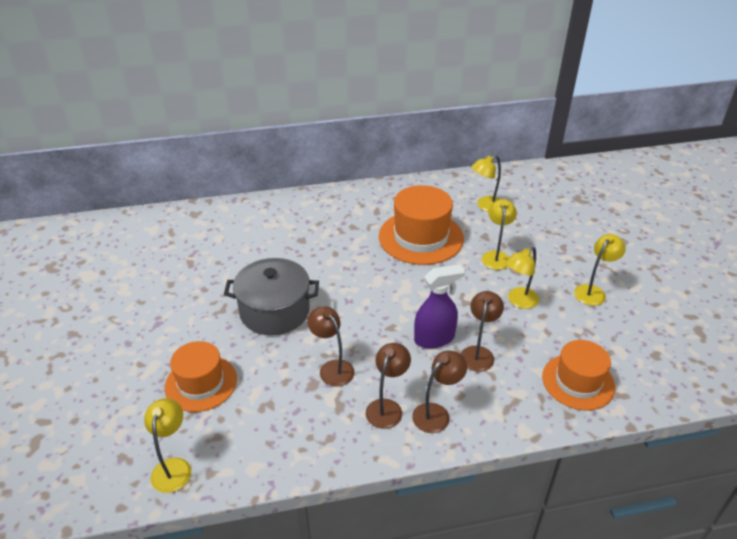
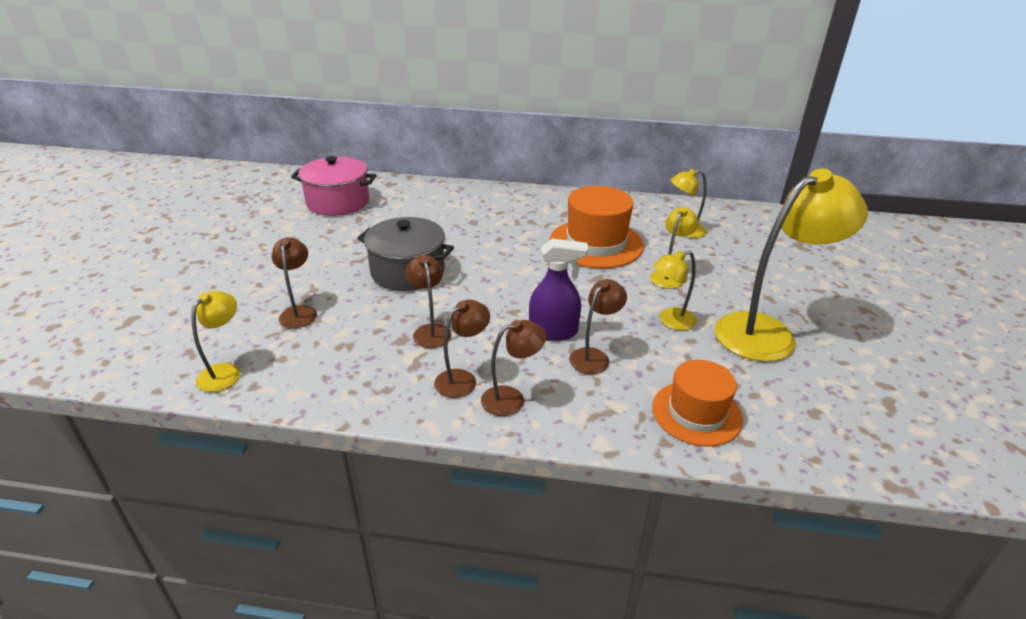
camera: 20 degrees right, 5 degrees down
orange hat [165,341,237,412] -> brown lamp [272,237,317,328]
yellow lamp [574,234,626,306] -> yellow lamp [714,168,868,362], size x2.05
none -> pink pot [291,156,377,216]

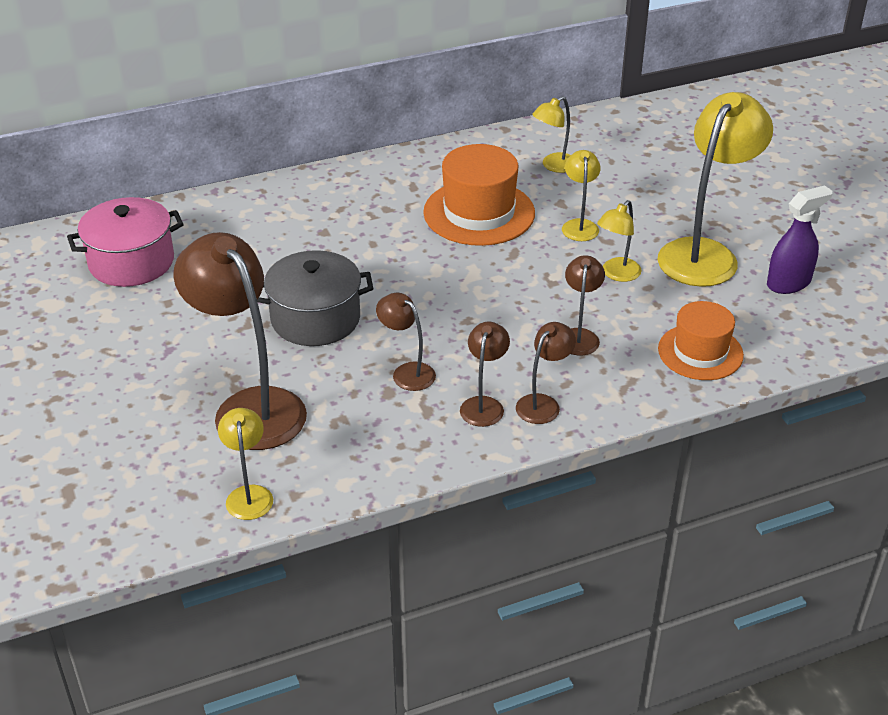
camera: 30 degrees left, 5 degrees up
brown lamp [272,237,317,328] -> brown lamp [173,232,307,450], size x2.05
purple spray bottle [529,239,588,341] -> purple spray bottle moved to [767,185,833,294]

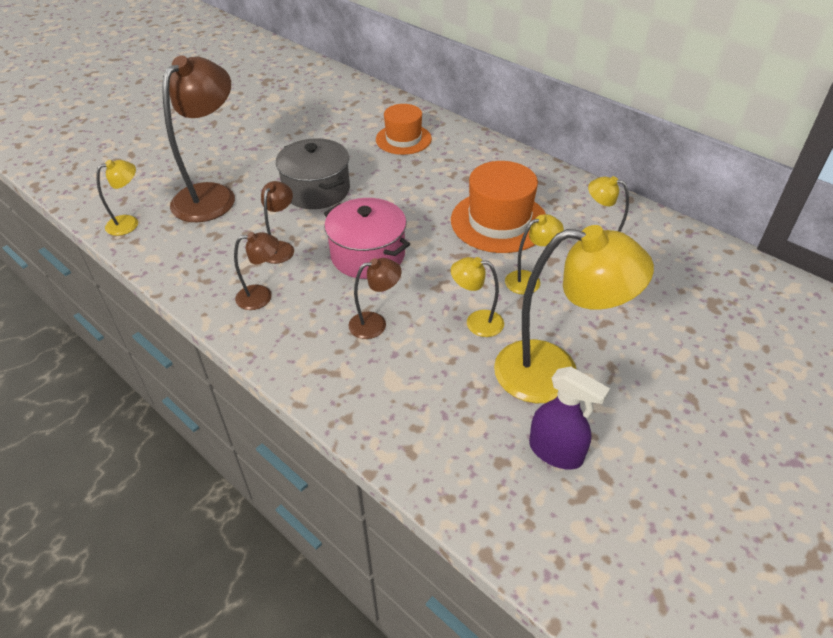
camera: 65 degrees right, 5 degrees up
pink pot [67,197,184,287] -> pink pot moved to [324,198,410,279]
brown lamp [516,322,576,424] -> none
orange hat [658,301,744,380] -> orange hat moved to [376,104,432,155]

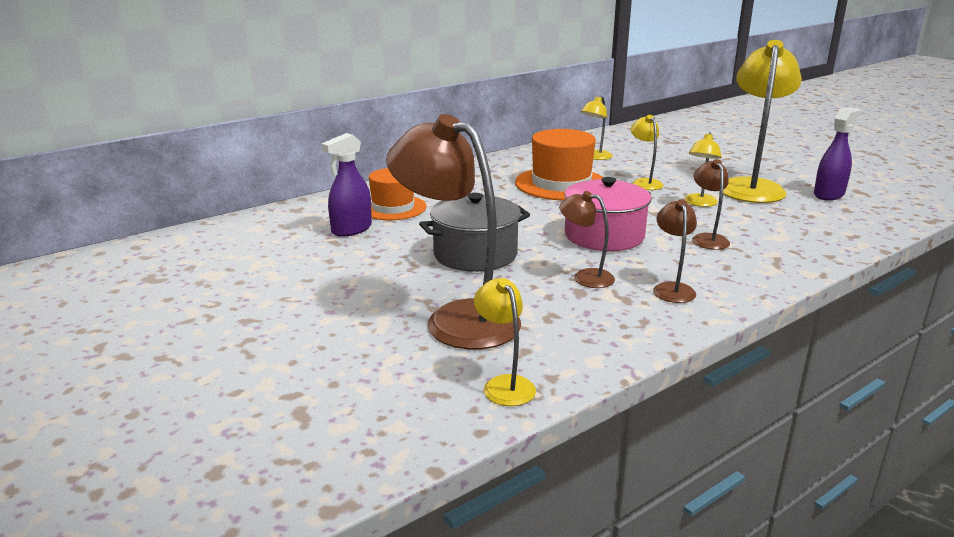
camera: 80 degrees left, 20 degrees down
none -> purple spray bottle [321,133,372,237]

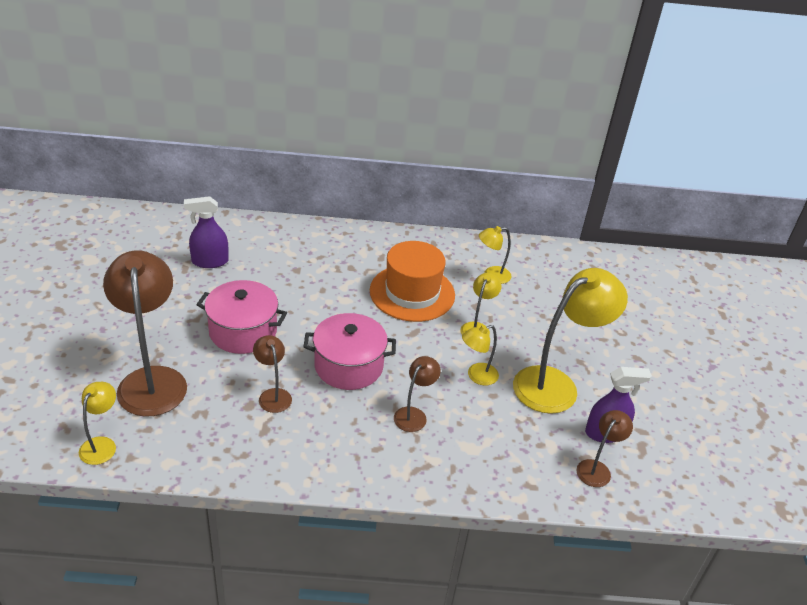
camera: 35 degrees right, 15 degrees up
orange hat [369,168,427,220] -> none
grey pot [419,193,530,272] -> pink pot [196,280,287,354]
brown lamp [653,199,697,303] -> brown lamp moved to [577,410,633,487]

